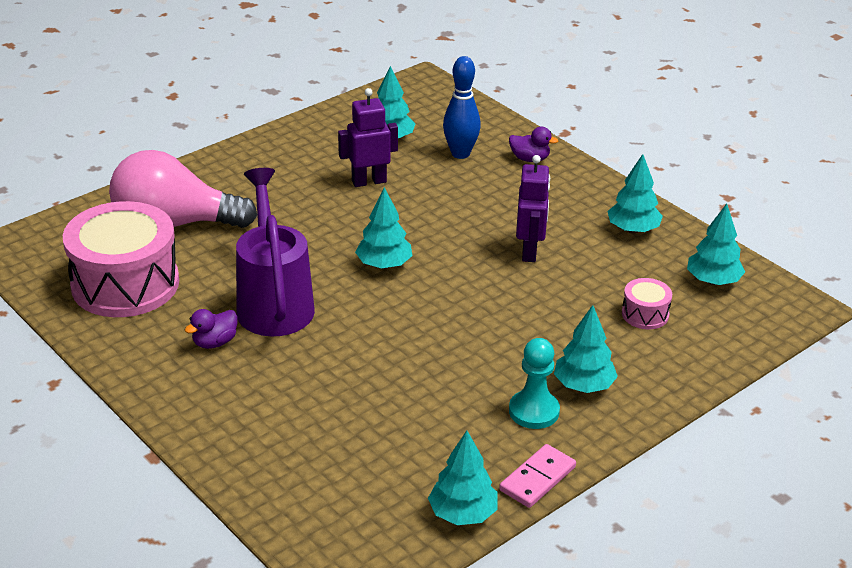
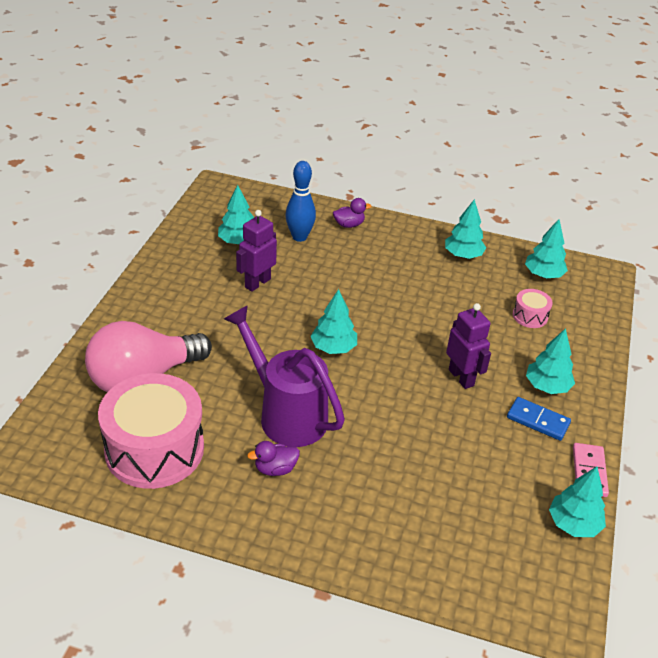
camera: 35 degrees left, 5 degrees up
purple duck [185,309,237,349] -> purple duck turned 60 degrees clockwise [247,441,300,476]
turquoise pawn [509,338,560,429] -> blue domino [507,397,571,441]
purple robot [516,155,550,262] -> purple robot moved to [446,303,491,389]

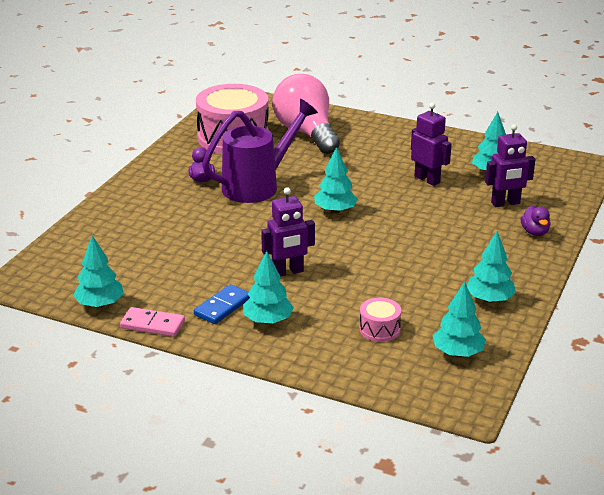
camera: 100 degrees right, 10 degrees down
blue bowling pin [286,161,316,242] -> purple robot [485,124,535,207]

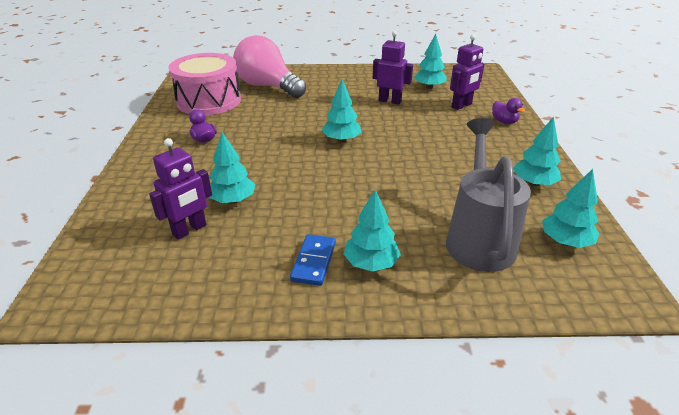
camera: 25 degrees left, 5 degrees up
turquoise tree [73,236,124,308] -> turquoise tree moved to [209,132,255,204]
pink domino [120,307,185,337] -> none
purple watering can [202,99,318,203] -> none
purple robot [261,187,315,276] -> purple robot moved to [149,138,212,240]
pink drum [359,298,401,342] -> grey watering can [446,118,531,272]

